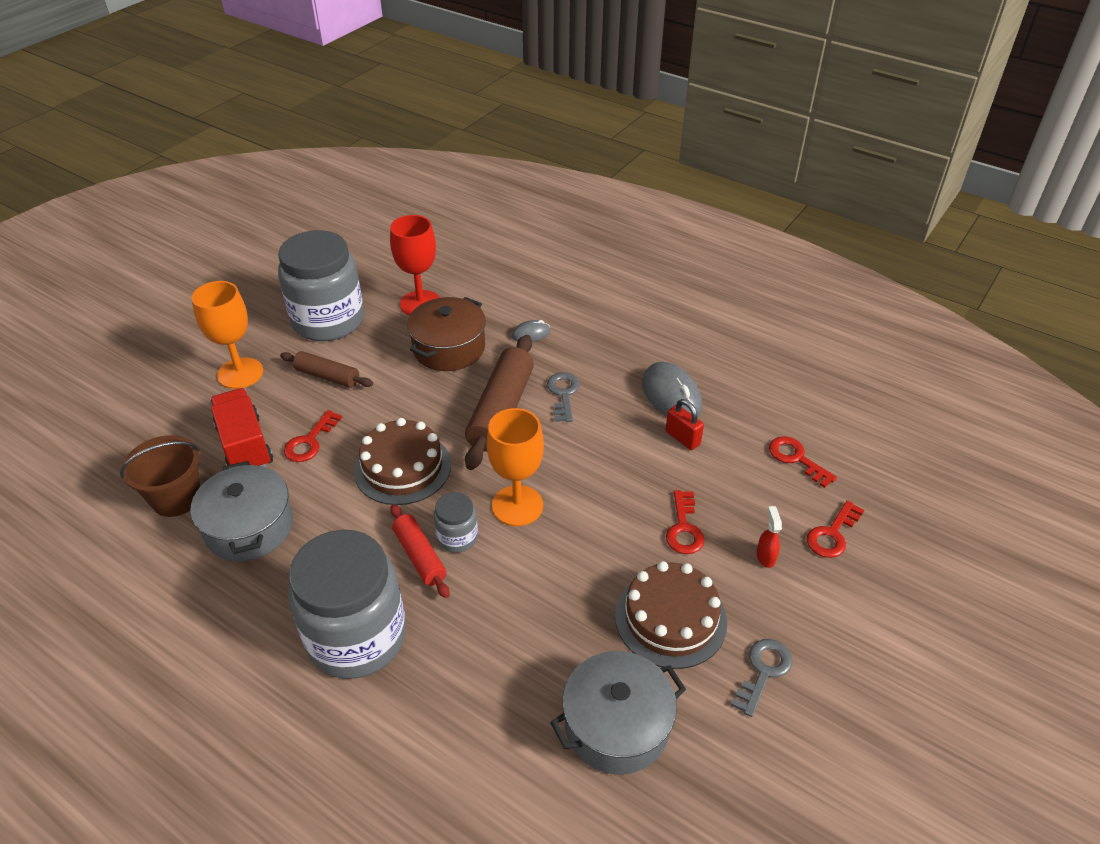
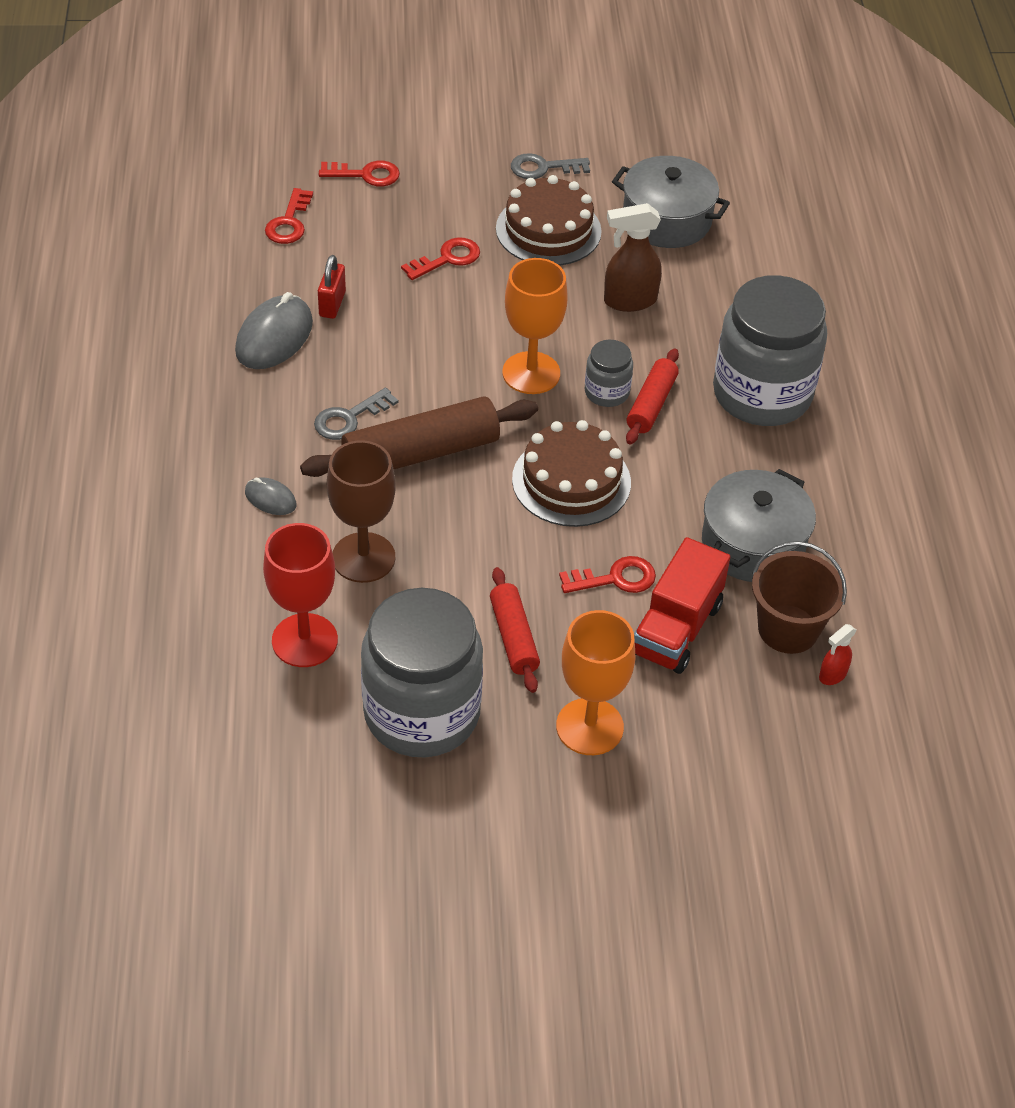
camera: 130 degrees left, 5 degrees up
brown rolling pin [280,351,373,388] -> red rolling pin [490,567,540,693]
brown pot [407,297,486,371] -> brown goblet [327,440,396,583]
red spray bottle [757,506,782,568] -> red spray bottle moved to [819,624,856,685]
none -> brown spray bottle [604,203,662,312]

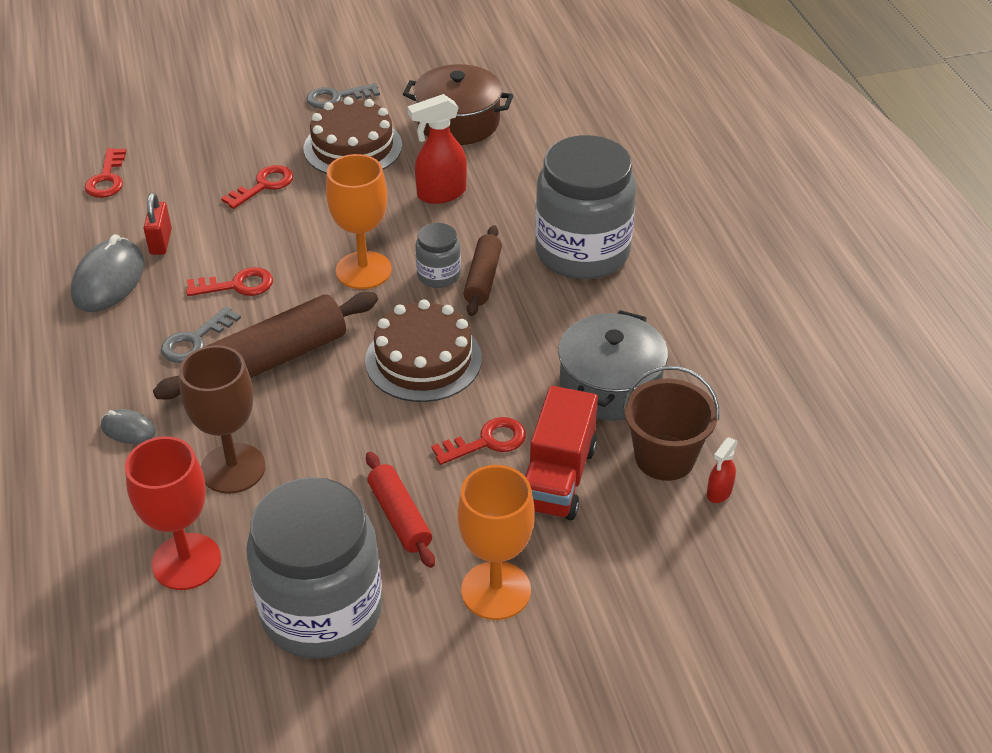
camera: 10 degrees left, 5 degrees down
red key [319,161,400,186] -> red key moved to [186,267,273,296]
brown spray bottle [604,203,662,312] -> red spray bottle [407,94,467,204]
grey pot [612,156,730,248] -> brown pot [403,64,513,145]
red rolling pin [626,348,679,444] -> brown rolling pin [463,225,502,316]

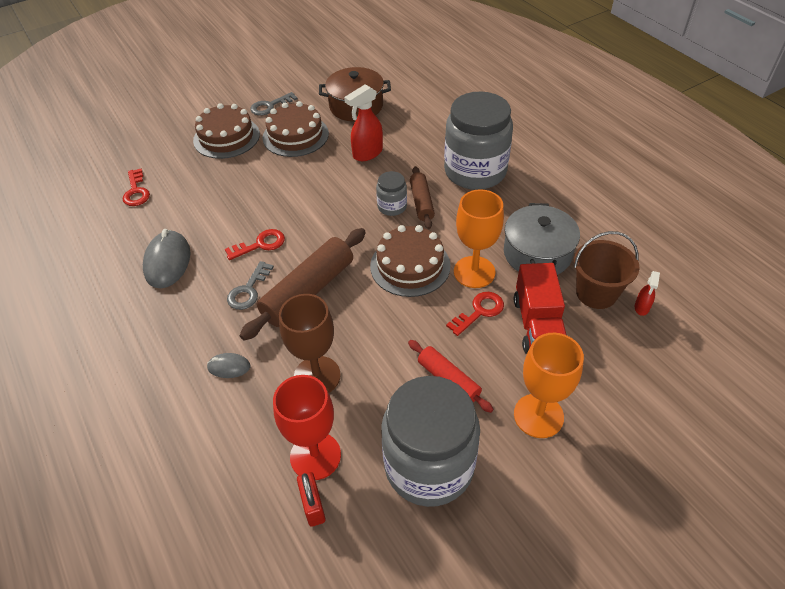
camera: 15 degrees left, 5 degrees up
red padlock [143,193,172,255] -> red padlock moved to [297,472,326,527]
red key [221,165,294,209] -> none
orange goblet [326,154,392,289] -> orange goblet moved to [454,189,504,288]
none -> brown cake [193,103,260,159]

